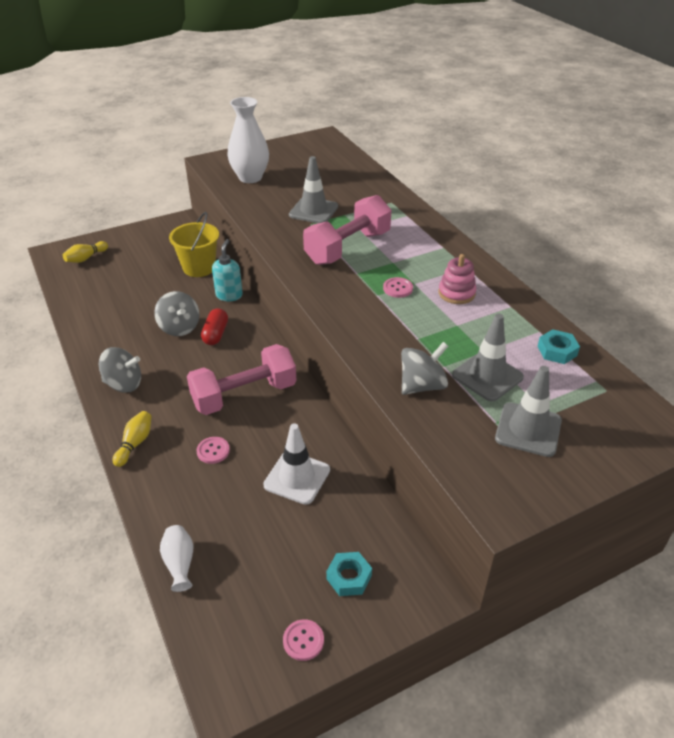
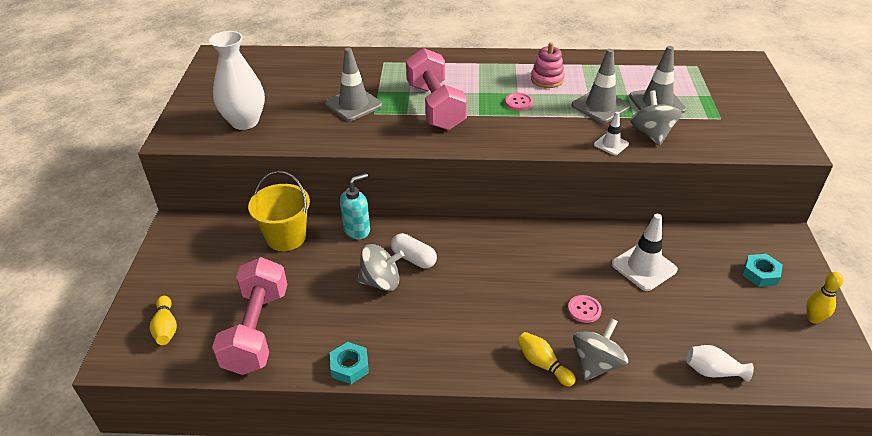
camera: 60 degrees left, 0 degrees up
grey spinning top [99,347,141,393] -> grey spinning top moved to [573,318,628,381]
pink dumbbell [187,344,297,415] -> pink dumbbell moved to [212,257,287,375]
red capsule [201,308,228,345] -> white capsule [391,233,437,269]
turquoise soap dispenser [212,239,243,301] -> turquoise soap dispenser turned 105 degrees clockwise [340,173,370,239]
pink button [283,619,324,661] -> yellow bowling pin [806,272,844,324]
grey traffic cone [495,366,562,457] -> grey traffic cone moved to [572,49,630,123]
turquoise nut [537,329,580,364] -> turquoise nut moved to [330,342,369,384]
none -> white traffic cone [594,112,629,155]

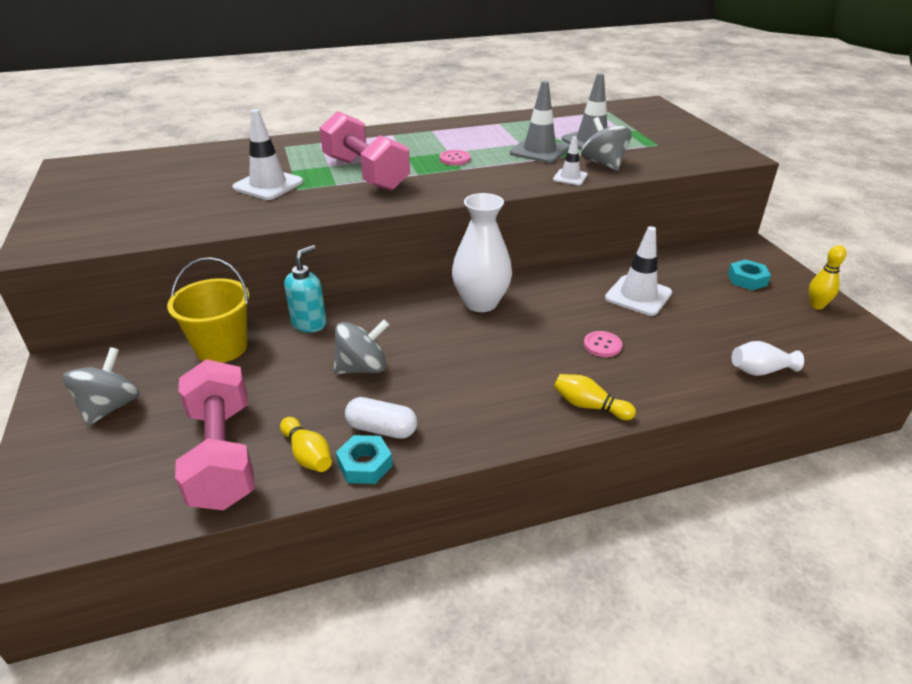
camera: 20 degrees left, 5 degrees down
yellow bowling pin [150,296,177,345] -> yellow bowling pin moved to [280,417,332,472]
white vase [209,31,265,130] -> white vase moved to [452,193,512,312]
grey traffic cone [325,48,382,121] -> white traffic cone [232,109,303,200]
white capsule [391,233,437,269] -> white capsule moved to [345,397,417,439]
pink stacking toy [531,42,565,88] -> none
grey spinning top [573,318,628,381] -> grey spinning top moved to [63,347,139,427]

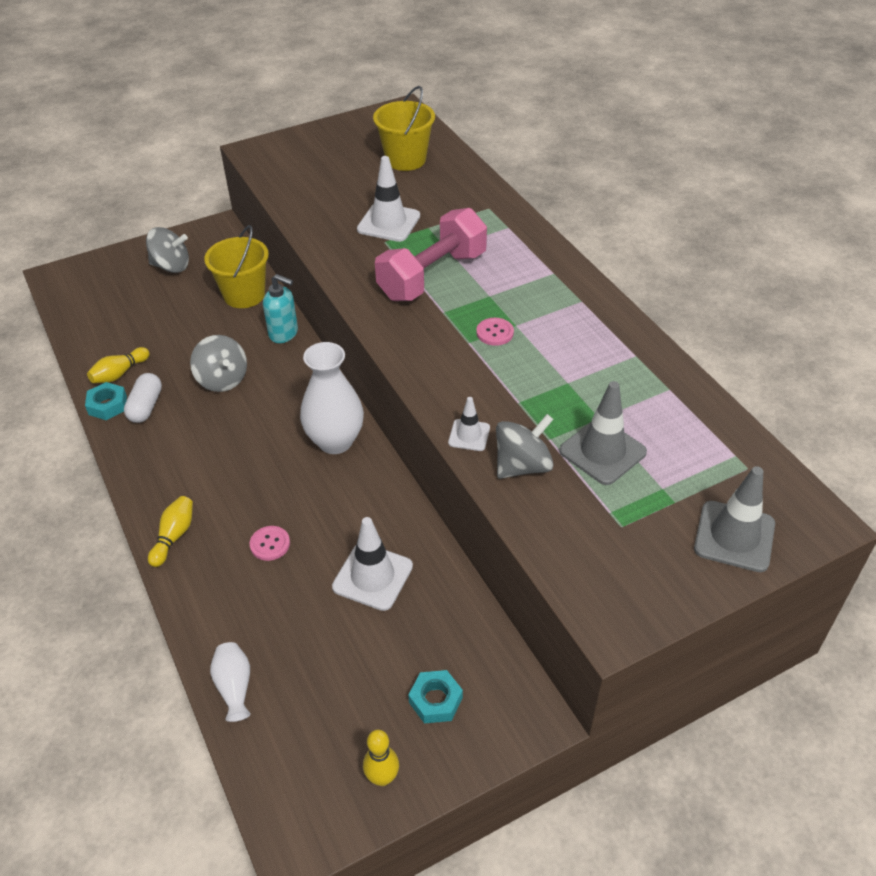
camera: 80 degrees right, 10 degrees up
pink dumbbell [175,359,255,510] -> none
grey traffic cone [510,81,569,163] -> grey traffic cone moved to [694,466,775,572]
none -> yellow bucket [373,86,435,171]

